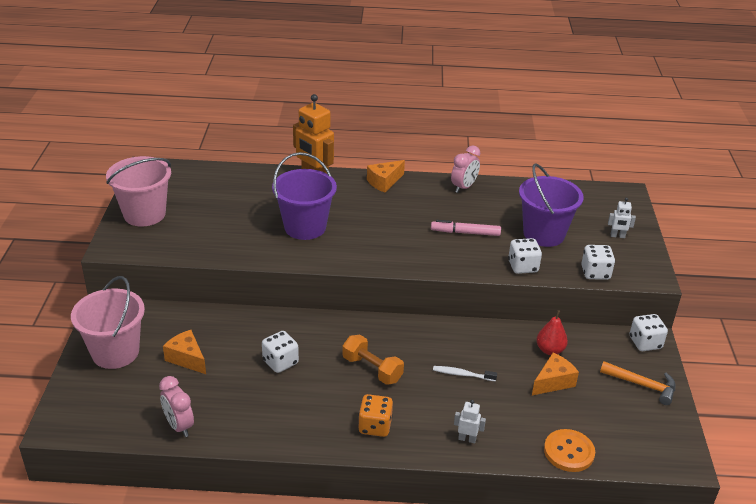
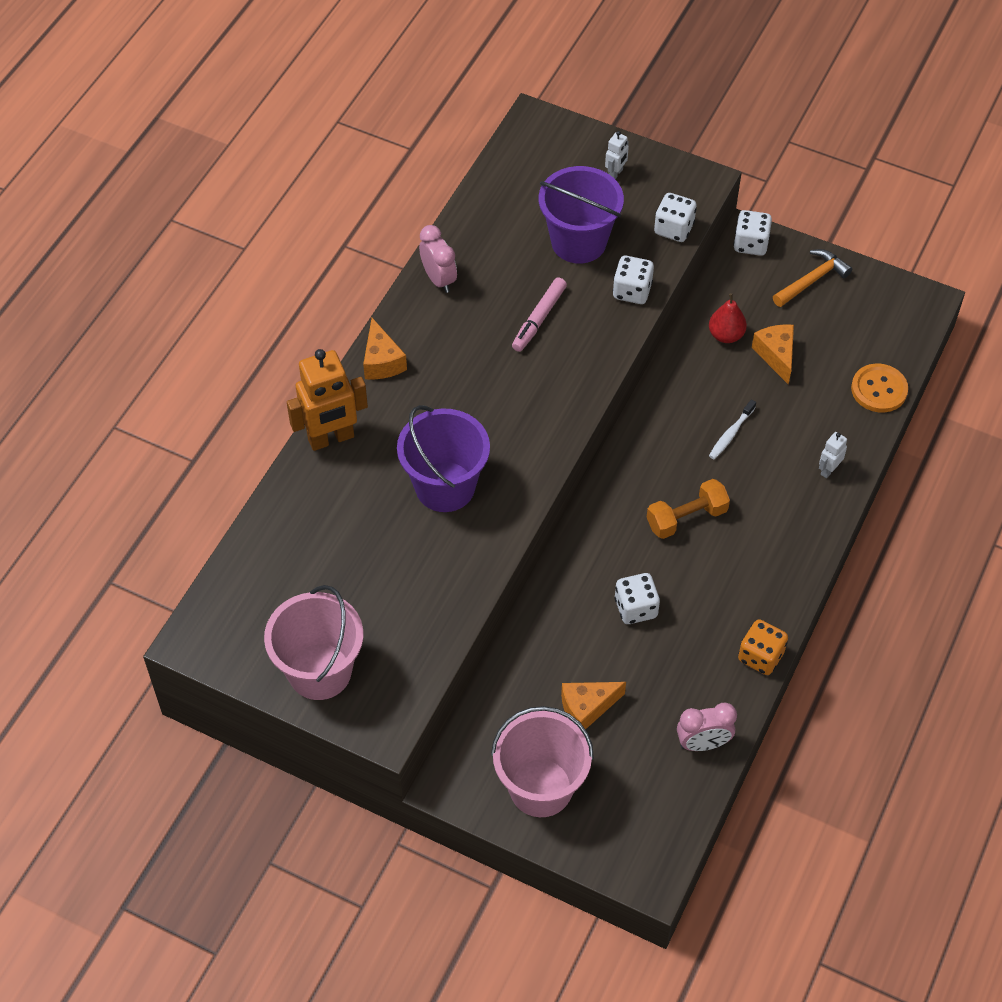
camera: 65 degrees left, 20 degrees up
orange dice [358,394,393,437] -> orange dice moved to [738,619,788,675]

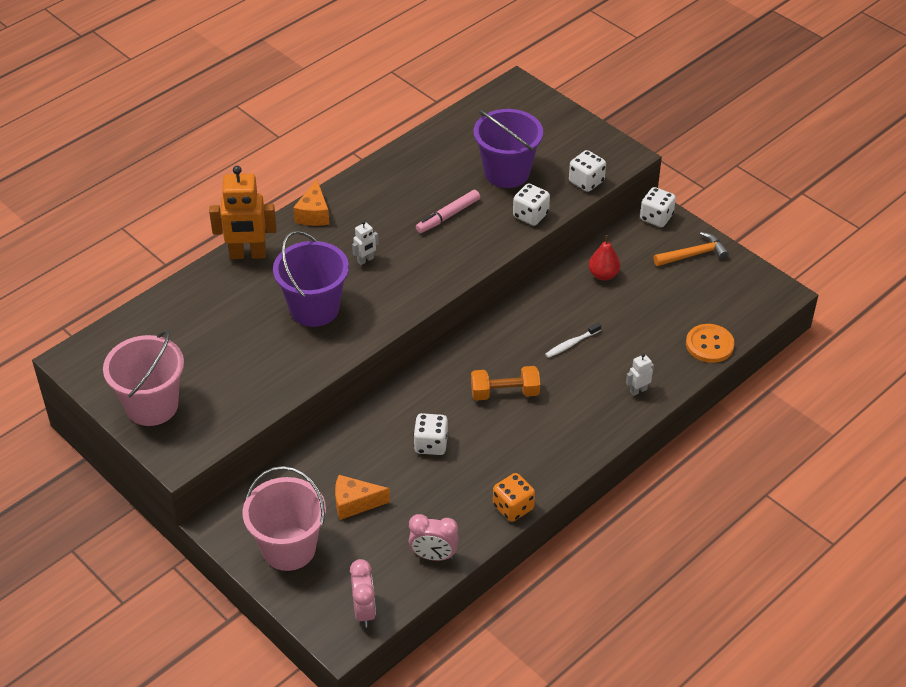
camera: 20 degrees right, 10 degrees down
pink clock [419,225,457,293] -> pink clock moved to [350,559,376,628]
white robot [605,131,629,179] -> white robot moved to [352,220,379,265]
orange cheese [752,324,794,385] -> none

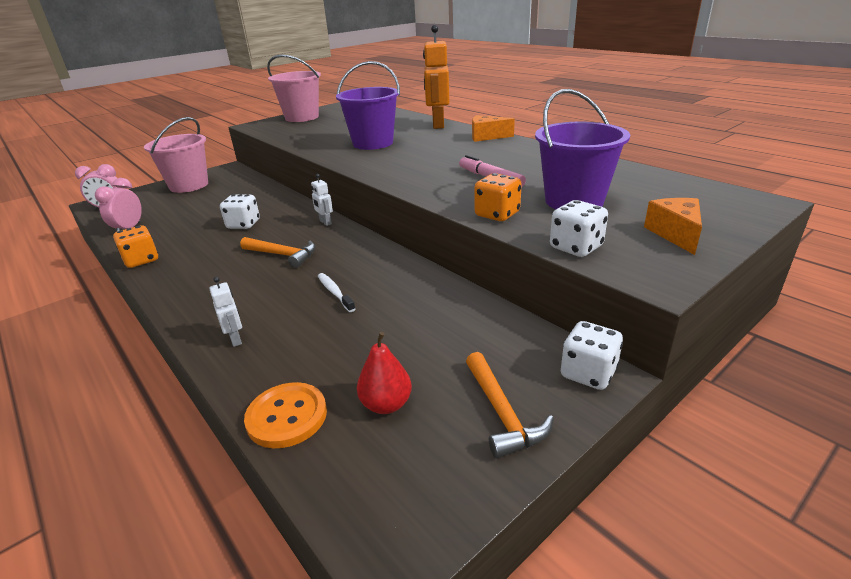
camera: 95 degrees right, 15 degrees down
orange cheese [335,475,390,520] -> orange cheese moved to [644,198,702,255]
white robot [352,220,379,265] -> white robot moved to [311,174,333,226]
orange dumbbell [471,366,540,401] -> orange hammer [240,237,315,268]
white dice [513,183,550,226] -> orange dice [474,173,522,221]
red pear [589,235,620,281] -> red pear moved to [357,332,412,414]

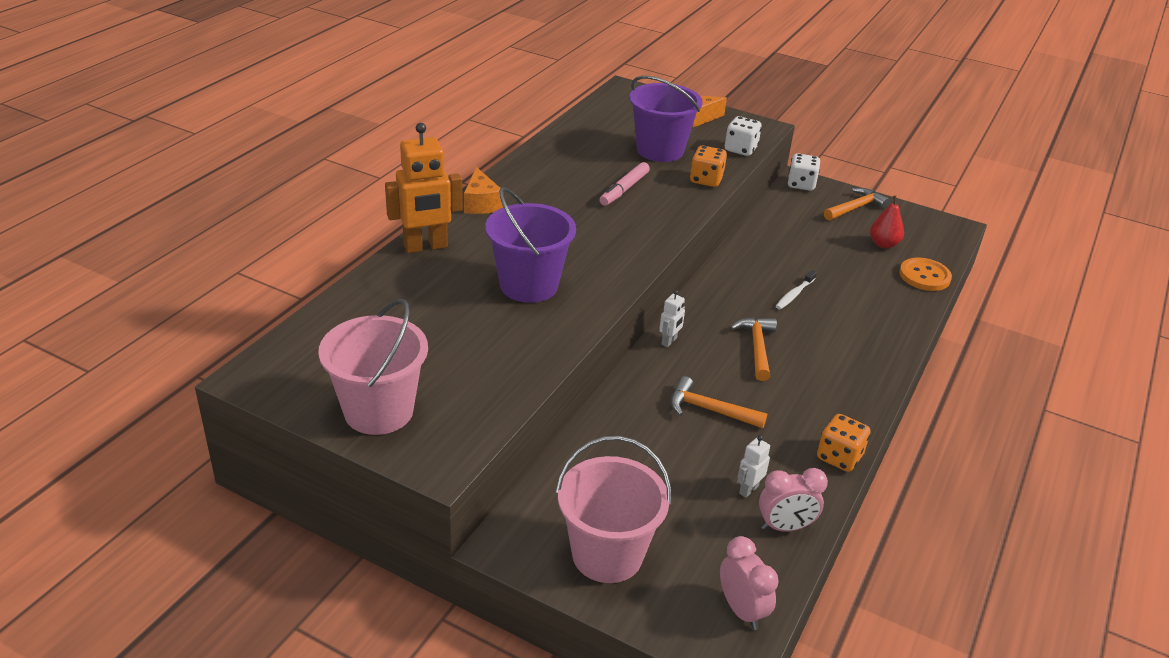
camera: 115 degrees left, 5 degrees up
white robot [209,277,242,347] -> white robot moved to [737,435,770,498]
white dice [220,194,260,229] -> orange hammer [670,376,767,428]

